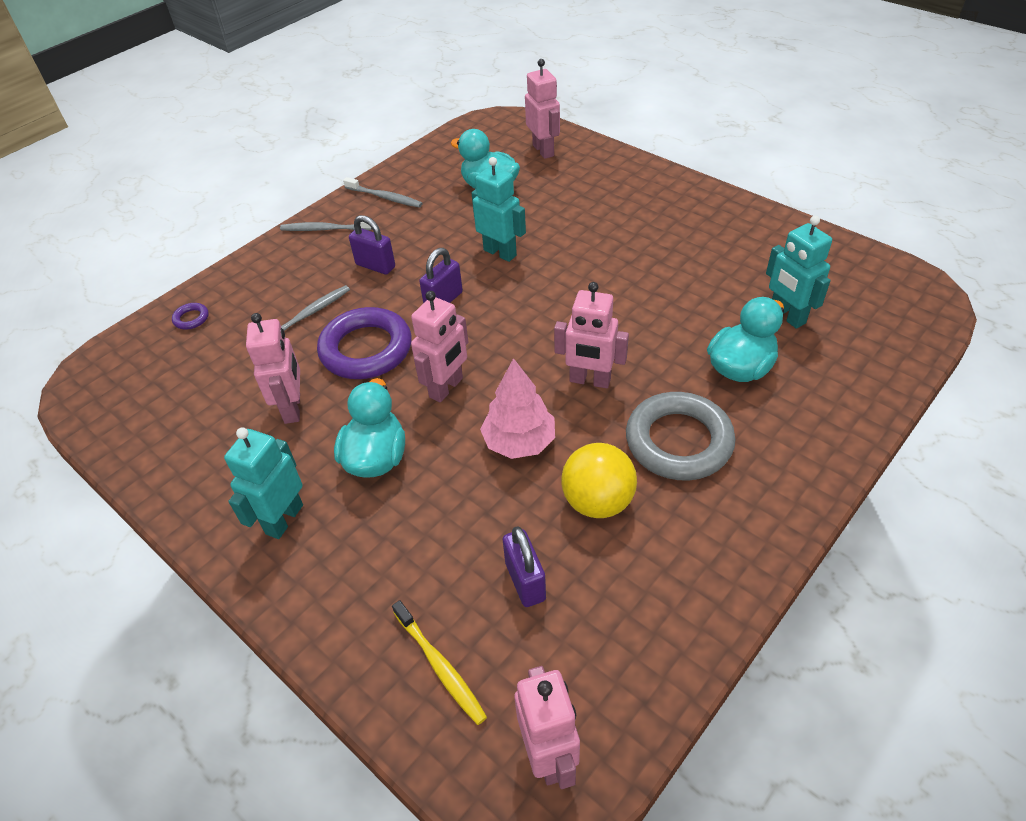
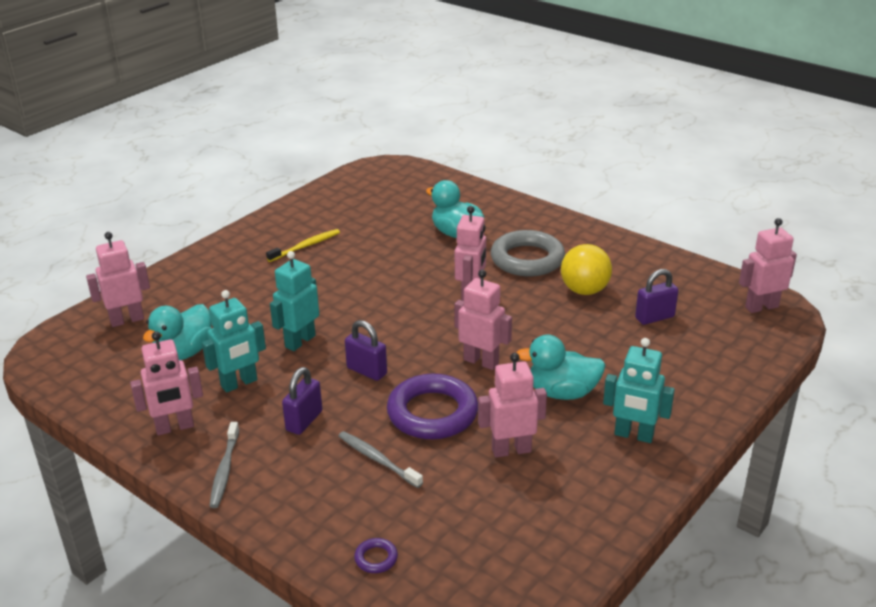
camera: 95 degrees left, 15 degrees down
grey toothbrush [343,177,422,208] -> pink robot [130,331,203,435]
yellow toothbrush [392,600,487,725] -> yellow toothbrush moved to [266,229,340,262]
pink tree [480,358,555,459] -> none
turquoise robot [766,216,832,329] -> turquoise robot moved to [202,290,266,393]

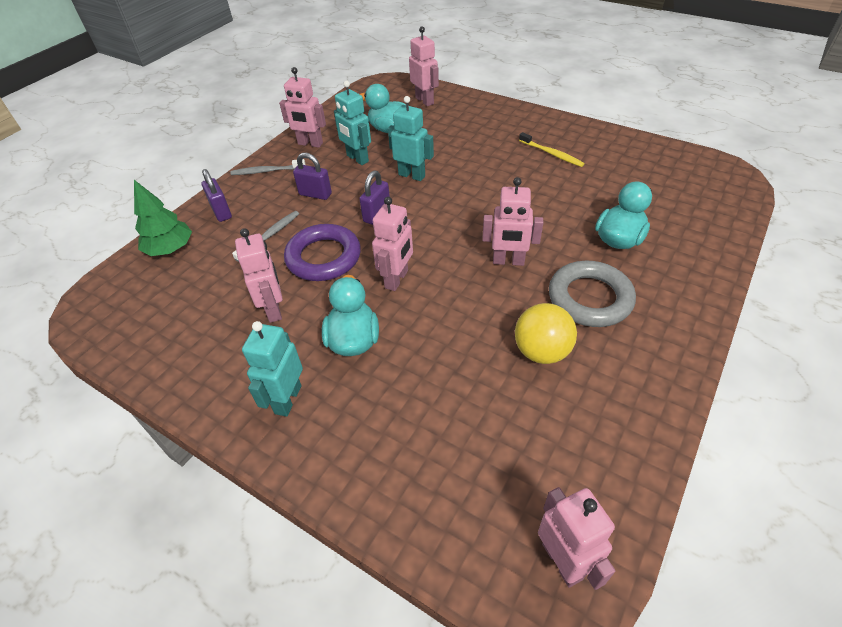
camera: 85 degrees right, 15 degrees up
pink robot [130,331,203,435] -> pink robot turned 45 degrees counterclockwise [279,67,326,148]
purple ring [354,538,398,573] -> green tree [134,180,192,256]
purple padlock [635,269,678,325] -> purple padlock moved to [202,169,232,222]

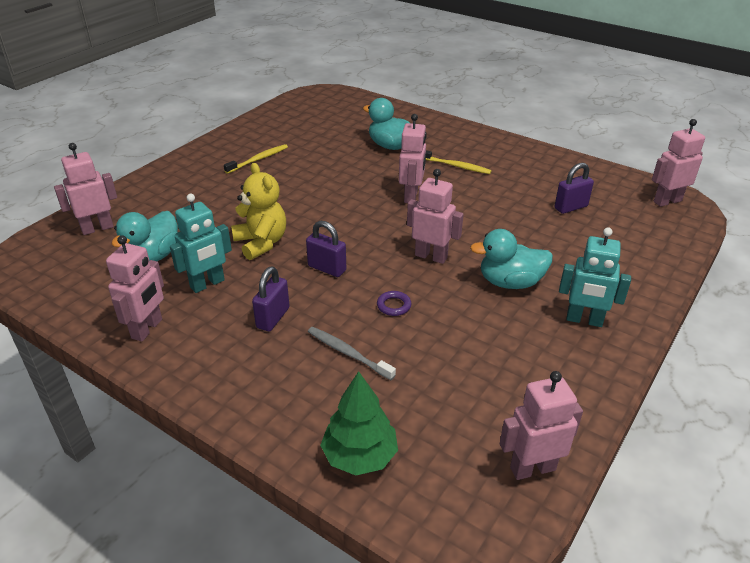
camera: 90 degrees left, 10 degrees down
purple padlock [202,169,232,222] -> purple padlock moved to [555,163,594,214]
grey toothbrush [230,159,305,175] -> none
pink robot [235,228,283,323] -> pink robot moved to [500,371,583,480]
purple ring [284,224,361,281] -> purple ring [377,291,411,316], size x0.40
turquoise robot [388,96,434,181] -> yellow teddy bear [231,163,286,260]
yellow ball [515,303,577,364] -> none
grey ring [549,261,636,327] -> yellow toothbrush [426,150,491,174]

